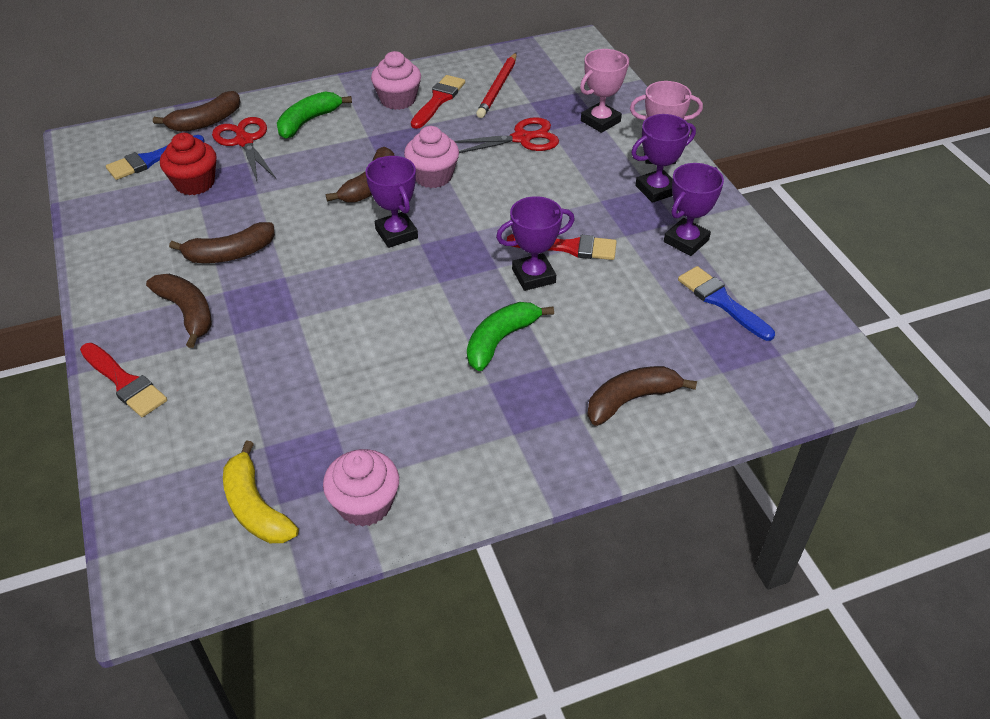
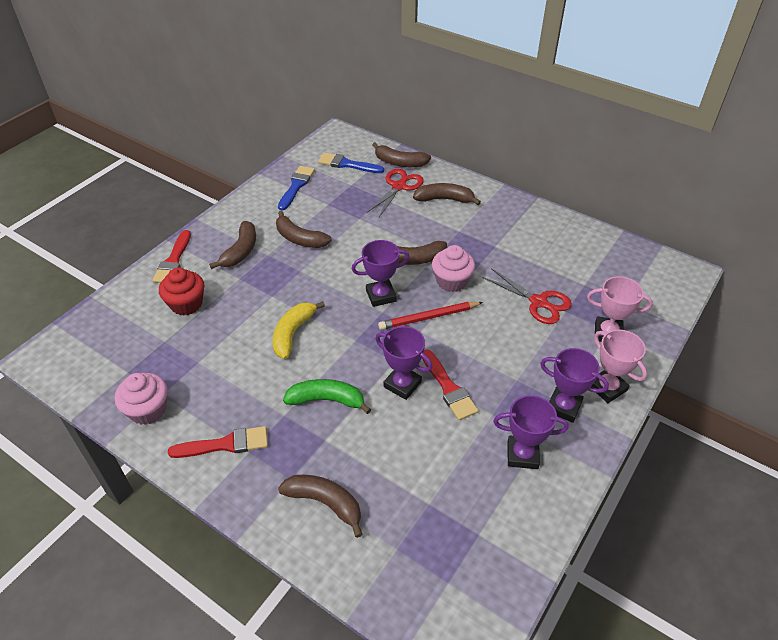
camera: 55 degrees right, 0 degrees up
red cupcake [160,133,217,195] -> red cupcake moved to [159,268,204,315]
yellow banana [223,440,299,543] -> yellow banana moved to [273,301,325,359]
green banana [277,91,352,139] -> brown banana [413,183,481,205]
purple trophy [365,156,418,248] -> purple trophy turned 45 degrees clockwise [352,240,410,307]
pink cupcake [371,51,421,110] -> none
red brush [411,75,465,129] -> red brush moved to [168,426,268,458]
red pencil [476,53,517,118] -> red pencil moved to [378,302,483,330]
blue brush [678,266,775,341] -> blue brush moved to [278,166,315,211]

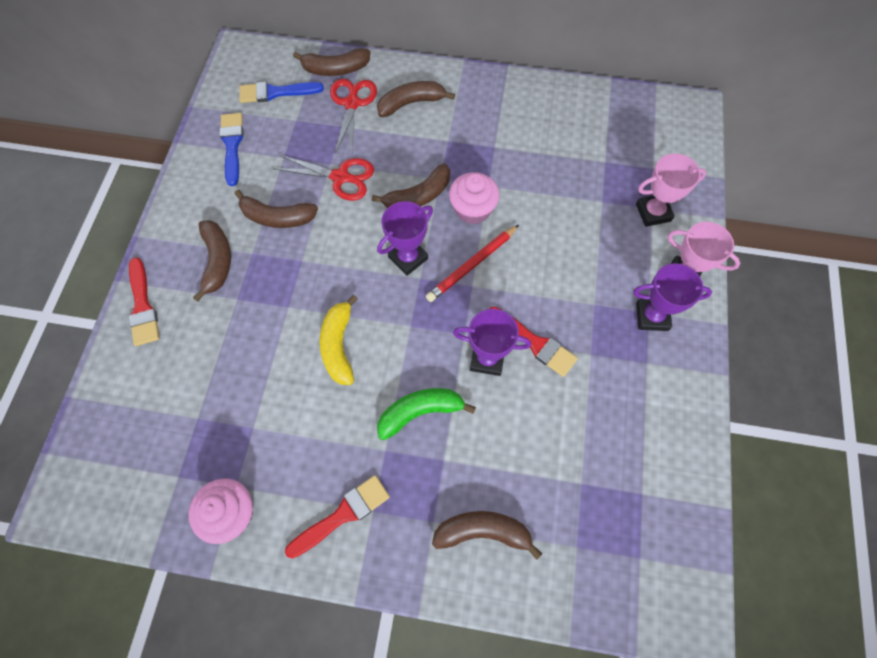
camera: 25 degrees left, 20 degrees up
red cupcake [159,268,204,315] -> none
red scissors [482,268,572,324] -> red scissors moved to [273,154,374,201]
purple trophy [493,395,569,469] -> none

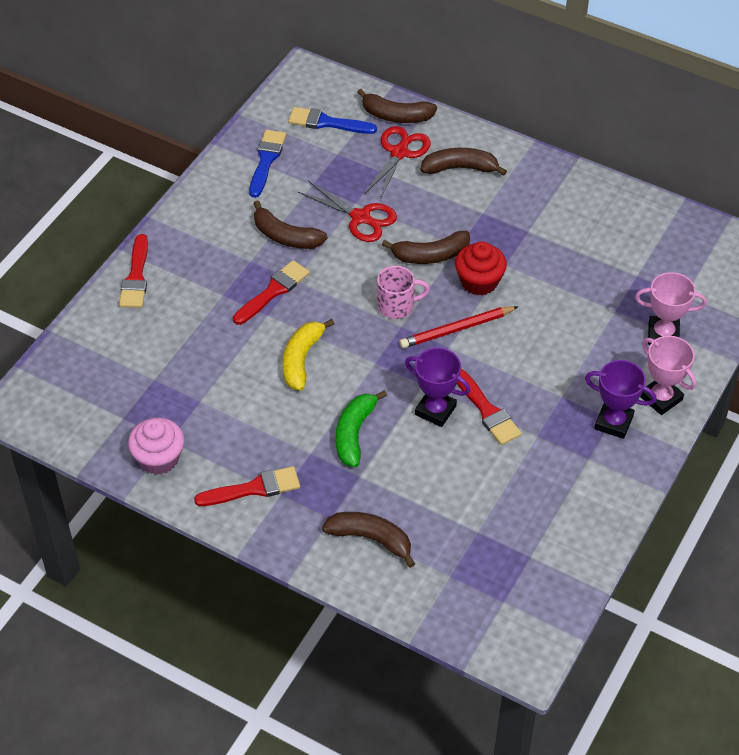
camera: 20 degrees right, 15 degrees down
brown banana [193,220,231,302] -> none
purple trophy [377,201,433,276] -> pink mug [377,266,430,319]
green banana [377,388,476,440] -> green banana turned 75 degrees counterclockwise [336,390,387,467]
pink cupcake [449,172,500,224] -> red cupcake [455,241,507,295]
none -> red brush [233,260,310,325]

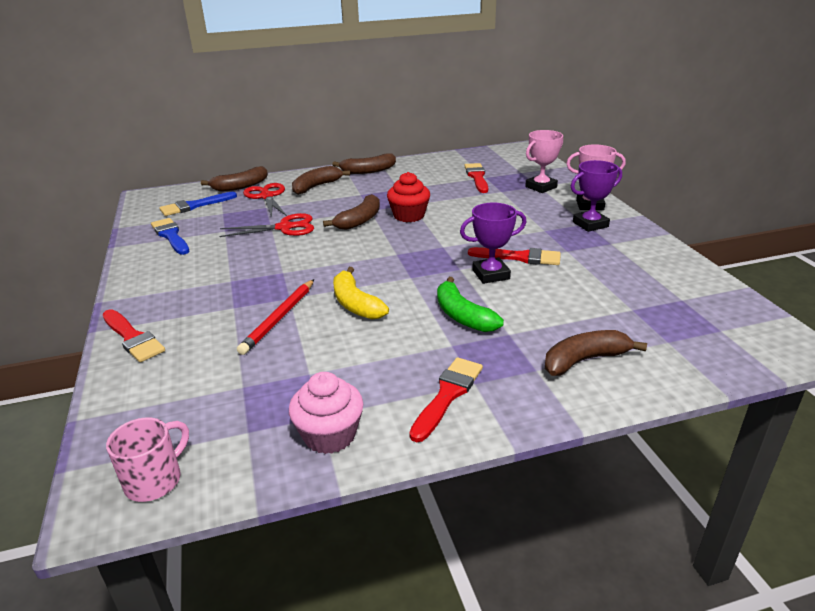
camera: 45 degrees left, 20 degrees down
red brush [233,260,310,325] -> red brush moved to [464,163,488,193]
brown banana [253,200,328,249] -> brown banana moved to [332,154,396,174]
pink mug [377,266,430,319] -> pink mug moved to [106,417,189,502]
red pencil [399,306,519,348] -> red pencil moved to [237,279,314,355]

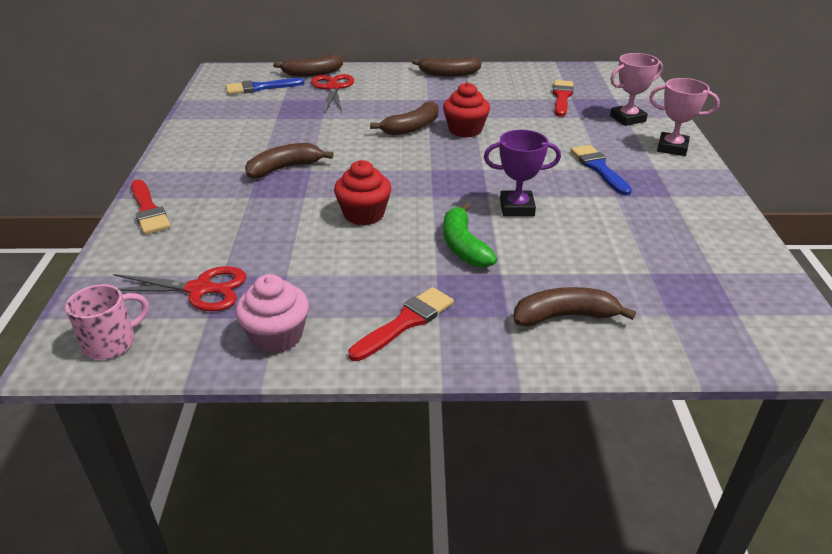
camera: 15 degrees right, 5 degrees up
blue brush [151,218,189,255] -> blue brush moved to [571,145,632,196]
red scissors [219,213,314,237] -> red scissors moved to [113,266,246,311]
red pencil [237,279,314,355] -> none
brown banana [292,166,350,195] -> brown banana moved to [245,143,334,179]
yellow banana [333,267,389,319] -> red cupcake [334,160,391,225]
red brush [468,247,561,265] -> none
purple trophy [571,160,622,232] -> none

